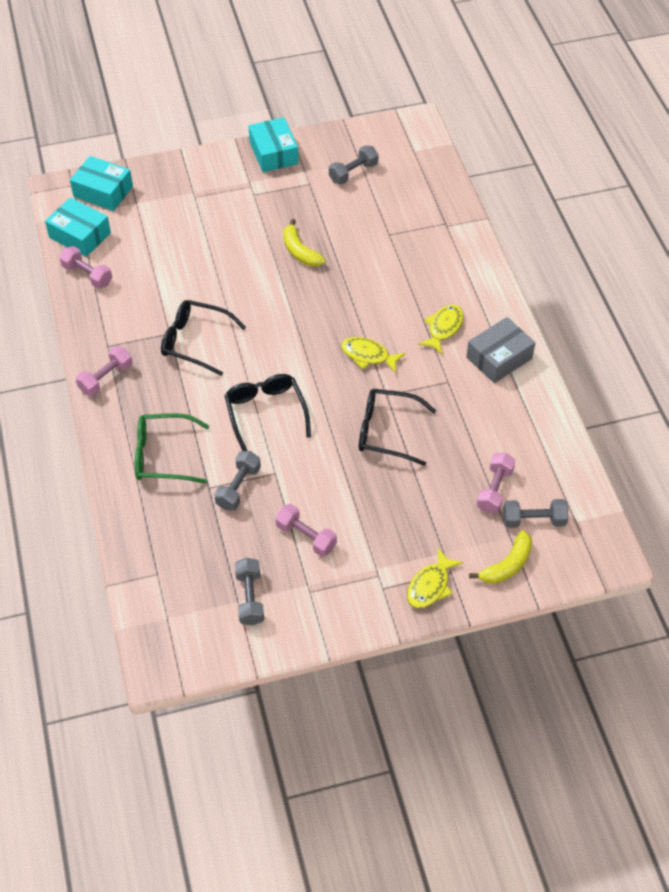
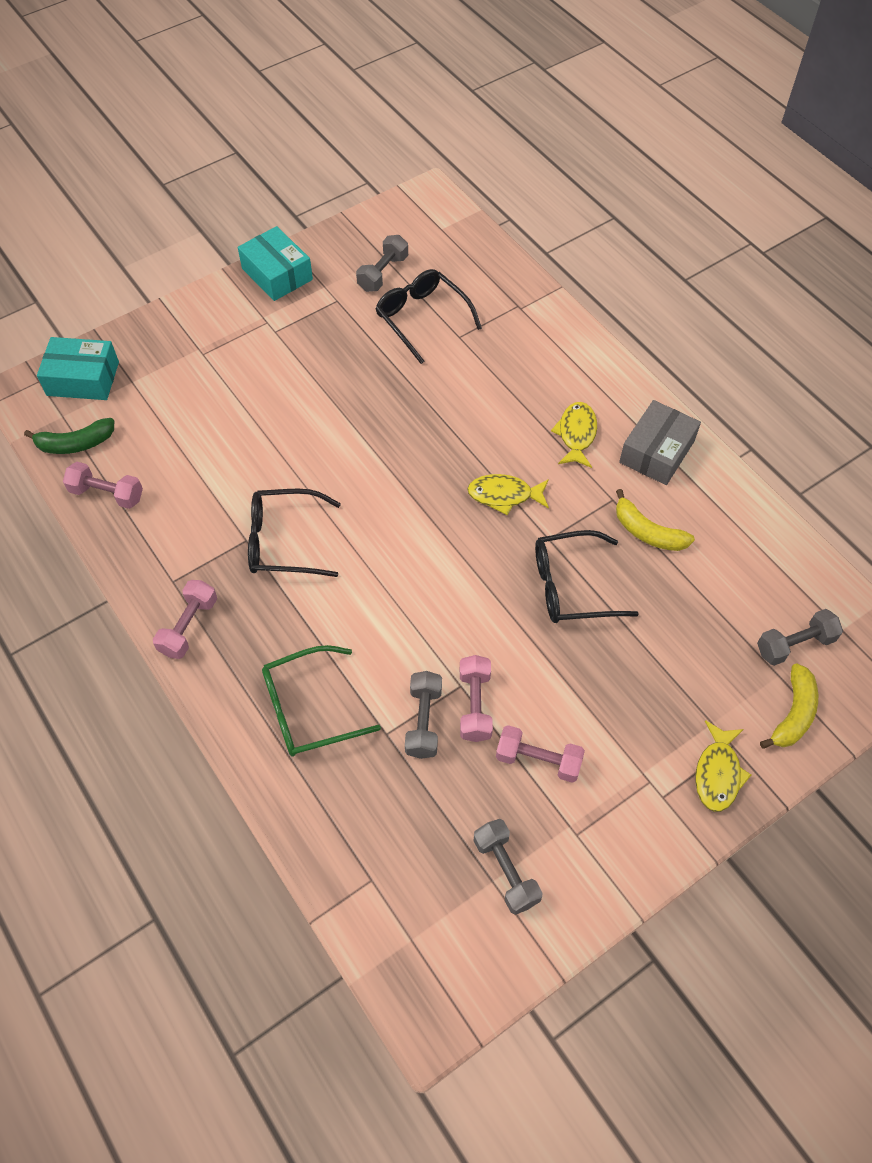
camera: 20 degrees left, 5 degrees up
turquoise box [45,197,111,257] -> green banana [24,418,114,454]
black glasses [224,374,311,451] -> black glasses moved to [375,269,482,364]
yellow banana [283,219,326,267] -> yellow banana moved to [616,489,695,551]
pink dumbbell [476,453,516,513] -> pink dumbbell moved to [460,655,493,742]

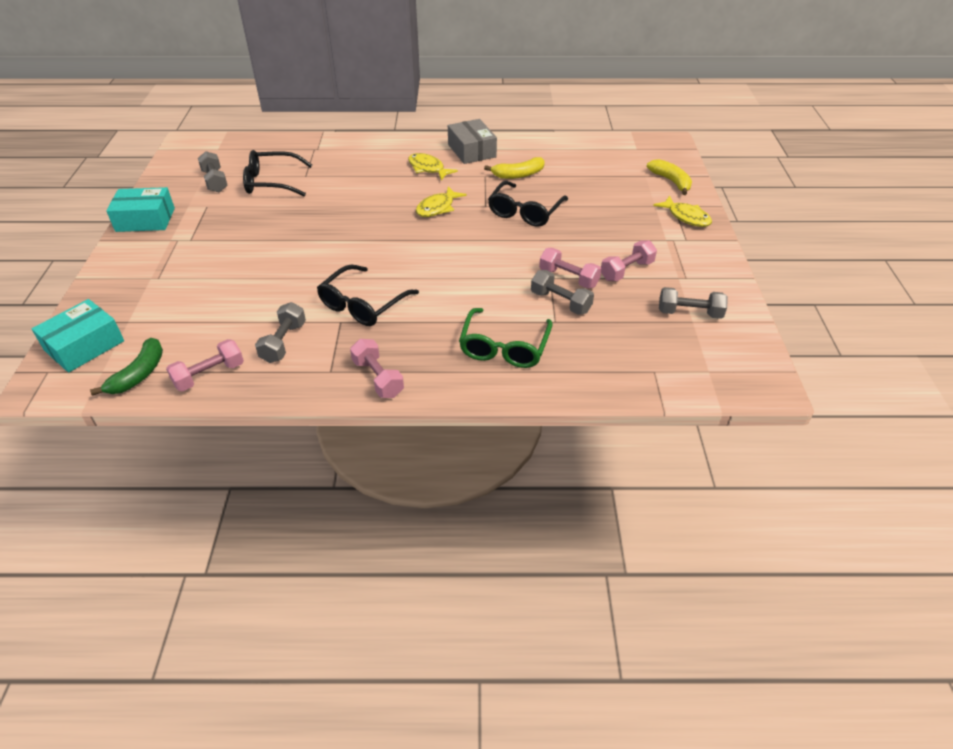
camera: 55 degrees left, 15 degrees down
grey dumbbell [757,609,843,666] -> grey dumbbell moved to [255,302,306,363]

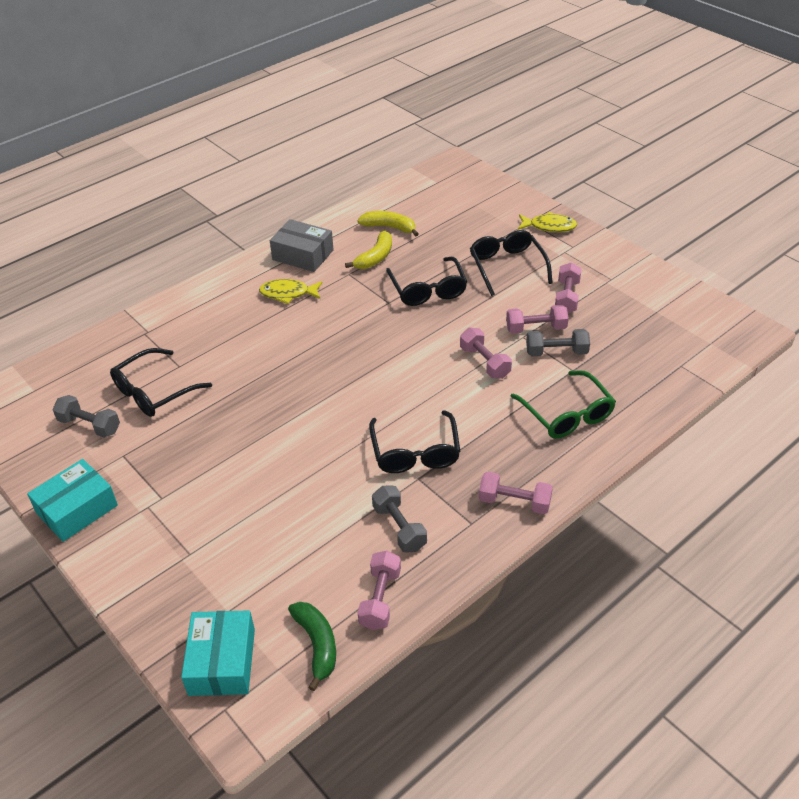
camera: 40 degrees left, 0 degrees up
yellow fish [416,187,467,217] -> none
yellow banana [647,159,692,195] -> yellow banana moved to [357,211,419,237]
grey dumbbell [659,287,728,319] -> none
none -> pink dumbbell [460,327,512,379]
none -> black glasses [470,230,553,296]

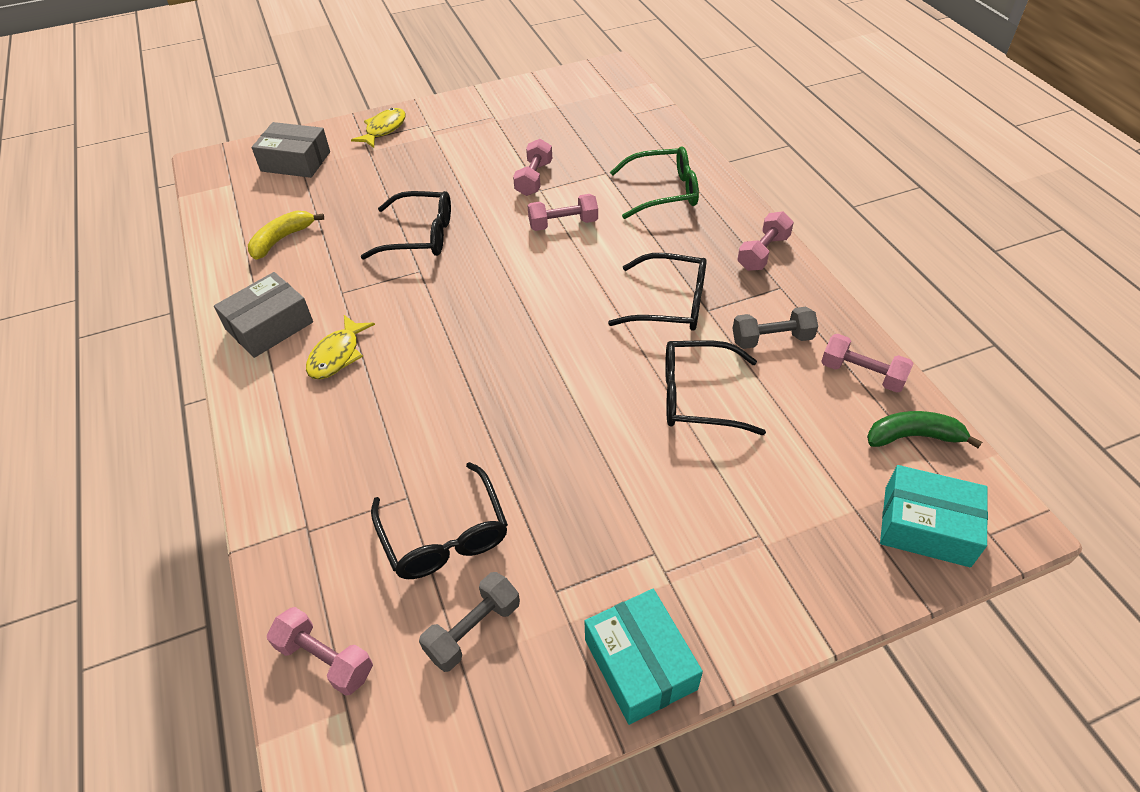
camera: 70 degrees left, 5 degrees up
yellow banana [345,231,392,269] -> none
black glasses [470,230,553,296] -> black glasses moved to [665,340,766,435]
grey dumbbell [526,329,590,356] -> none
pink dumbbell [555,262,582,313] -> pink dumbbell moved to [267,607,373,696]
none -> grey box [252,122,330,178]

